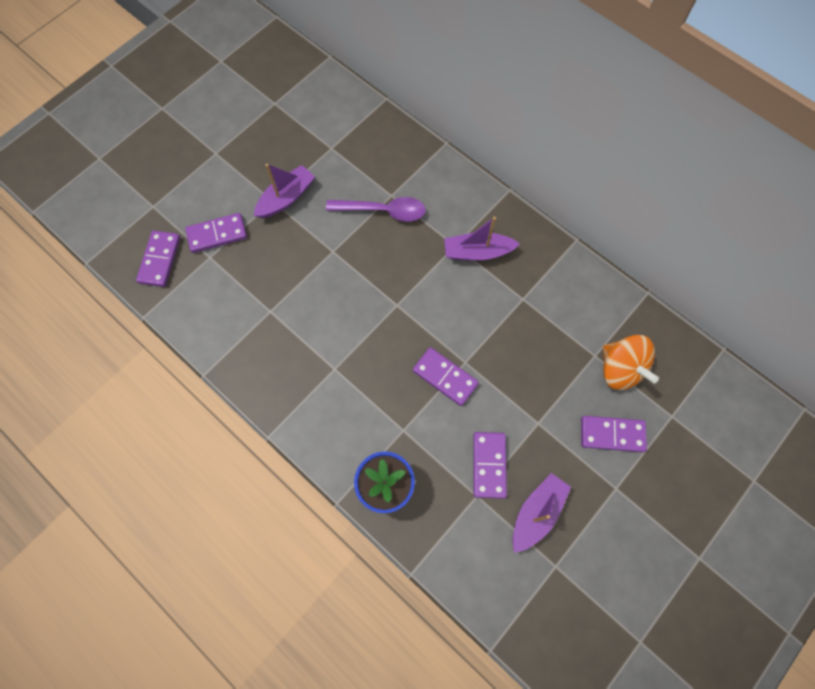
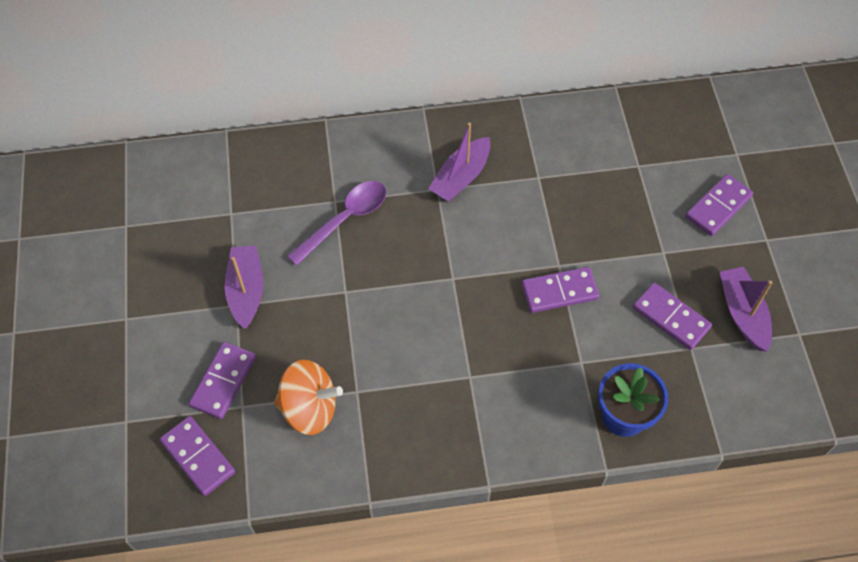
camera: 50 degrees left, 10 degrees down
orange spinning top [603,335,659,390] -> orange spinning top moved to [274,360,343,435]

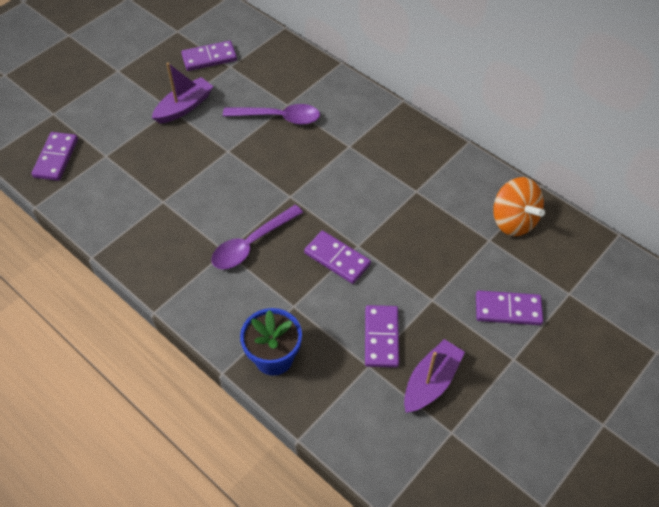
camera: 50 degrees right, 5 degrees down
purple domino [189,342,256,419] -> purple domino moved to [181,41,237,71]
orange spinning top [274,360,343,435] -> orange spinning top moved to [493,177,545,236]
purple boat [428,122,491,202] -> none
none -> purple spoon [211,205,303,269]

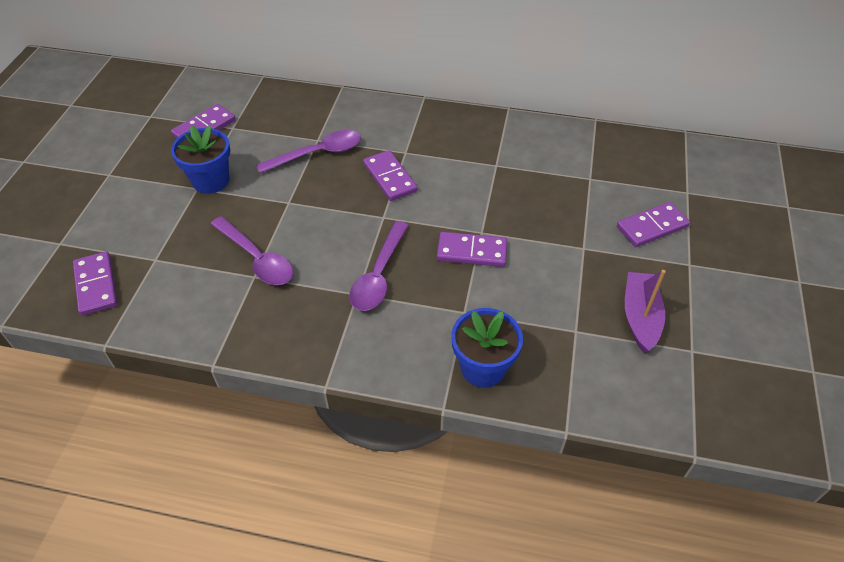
camera: 30 degrees left, 5 degrees down
purple boat [152,63,213,124] -> blue flower pot [171,125,230,194]
purple domino [365,305,399,368] -> purple domino moved to [363,150,418,201]
orange spinning top [493,177,545,236] -> none
none -> purple spoon [211,216,293,285]

